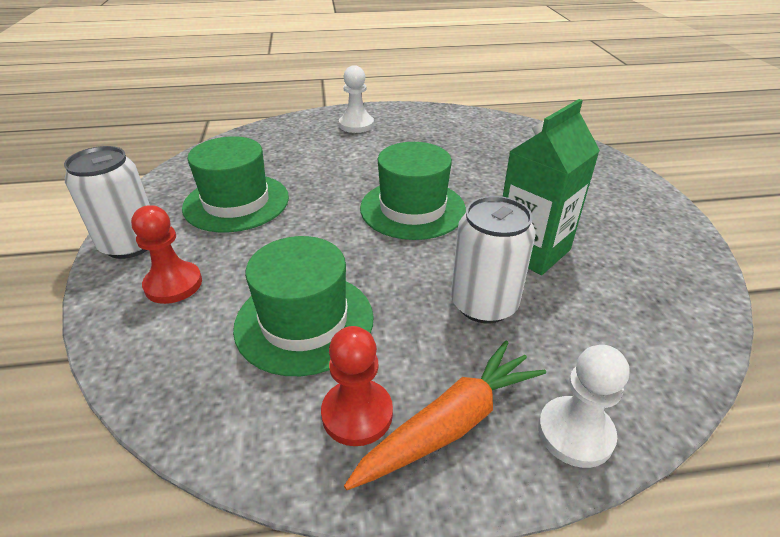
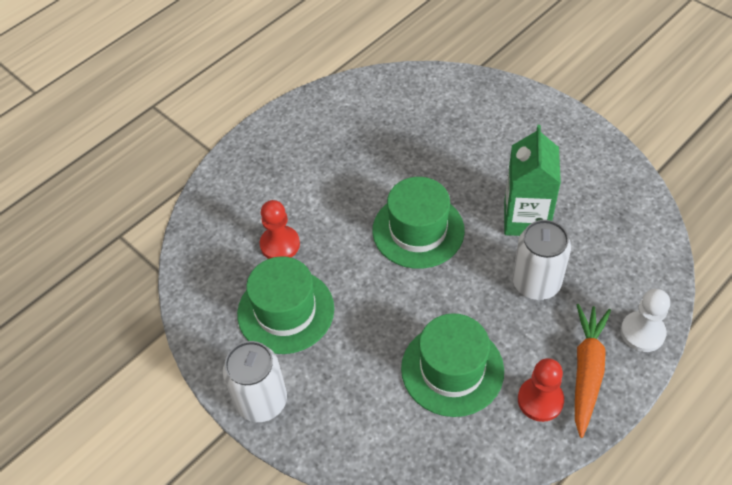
camera: 35 degrees left, 15 degrees up
red pawn [131,205,202,304] -> red pawn moved to [260,200,300,259]
white pawn [339,65,374,133] -> none

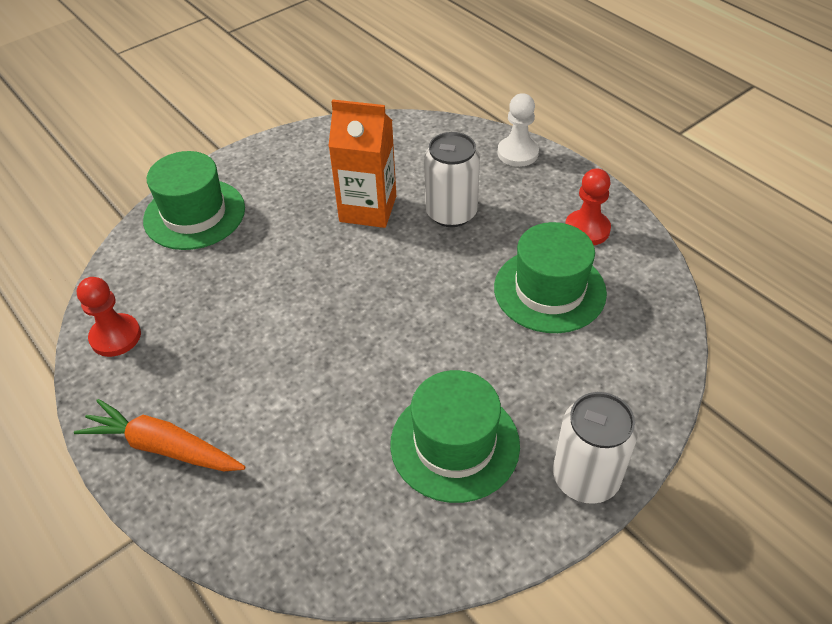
camera: 85 degrees left, 5 degrees down
red pawn [260,200,300,259] -> red pawn moved to [77,277,141,357]
green hat [372,177,465,269] -> green hat moved to [143,151,245,250]
green carton [504,125,561,236] -> orange carton [328,99,396,228]
orange carrot [575,304,611,438] -> orange carrot moved to [74,399,245,471]

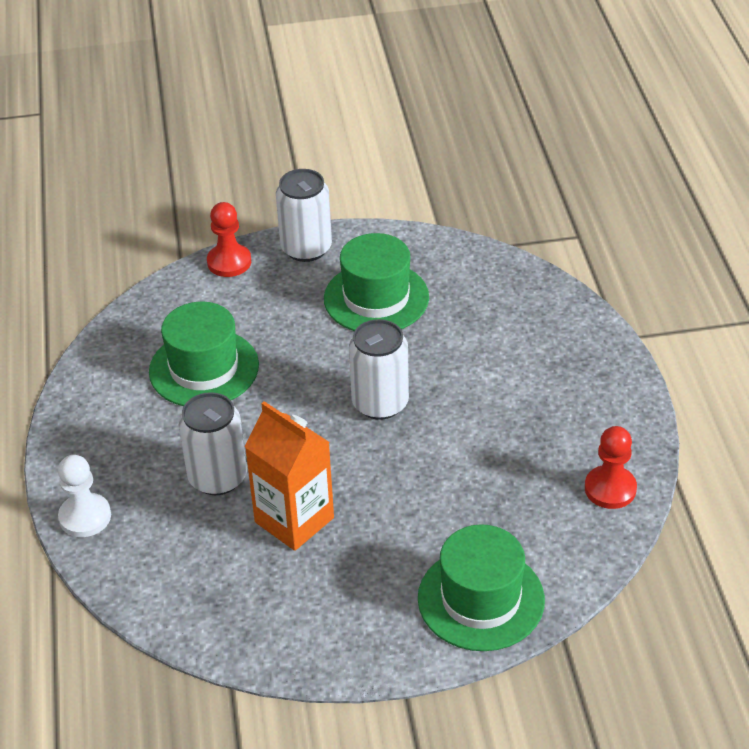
camera: 150 degrees left, 5 degrees down
orange carrot [74,399,245,471] -> none
red pawn [565,168,611,245] -> red pawn moved to [207,202,251,277]
none -> white can [349,319,409,420]

